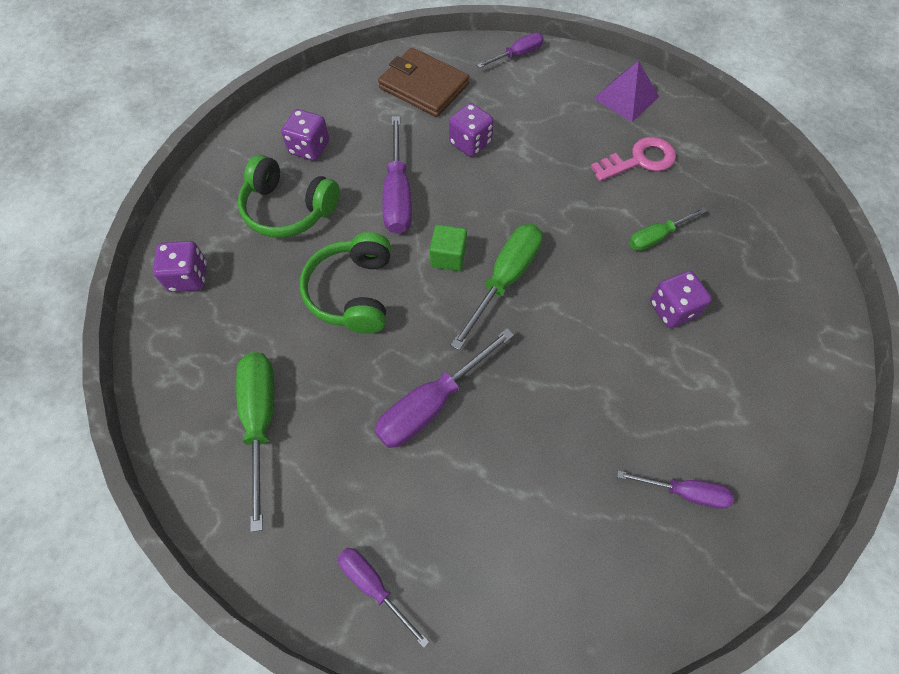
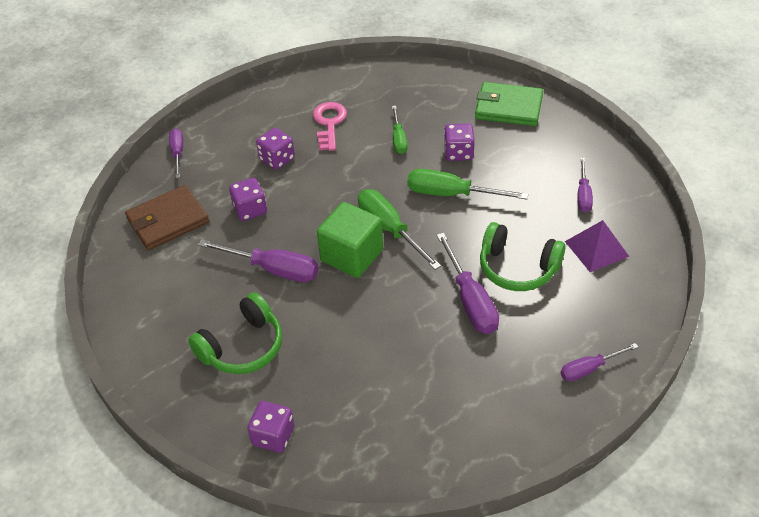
camera: 65 degrees left, 15 degrees down
green screwdriver [236,352,274,532] -> green screwdriver moved to [407,169,528,199]
purple dice [281,109,329,161] -> purple dice moved to [256,128,295,170]
green headphones [300,232,391,334] -> green headphones moved to [480,222,566,291]
green cube [430,225,467,271] -> green cube [317,202,383,278], size x1.81
purple pyramid [593,61,659,122] -> purple pyramid moved to [565,220,629,272]
purple screwdriver [617,470,734,509] -> purple screwdriver turned 150 degrees clockwise [577,158,593,212]
none -> green wallet [475,82,543,126]

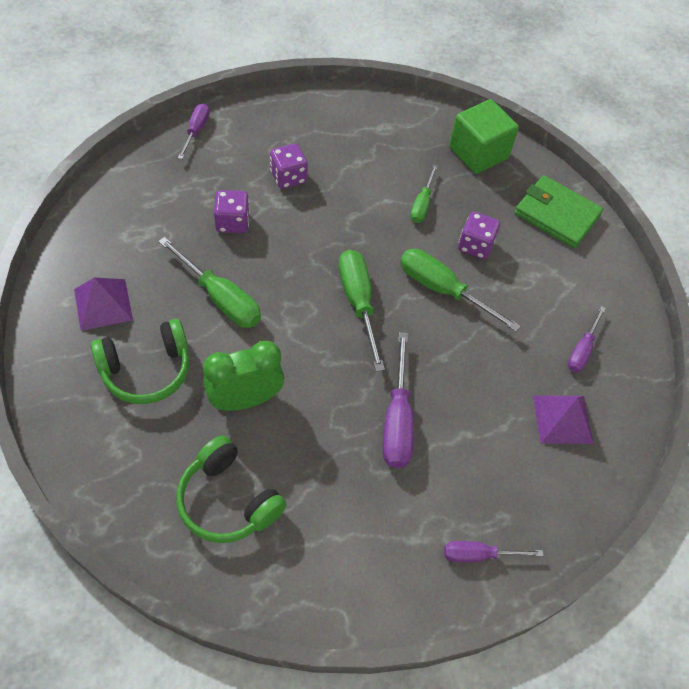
camera: 15 degrees right, 10 degrees up
brown wallet [125,185,209,250] -> none
purple screwdriver [198,239,318,282] -> green screwdriver [158,237,261,328]
purple dice [247,401,295,453] -> none
pink key [313,102,347,151] -> none
green cube [317,202,383,278] -> green cube moved to [449,99,519,174]
green headphones [480,222,566,291] -> green headphones moved to [176,436,287,543]
none -> purple pyramid [74,278,133,331]
none -> green clock [203,341,284,411]

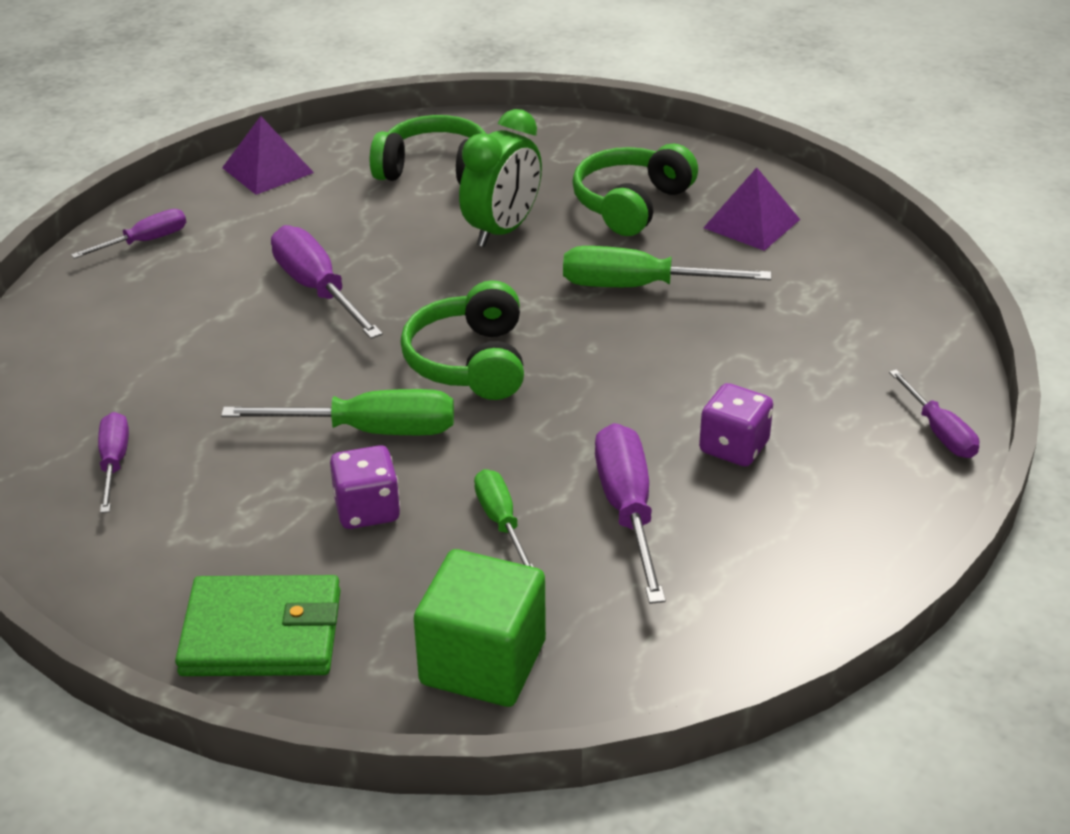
camera: 150 degrees right, 20 degrees down
purple dice [214,190,250,233] -> none
green screwdriver [339,250,385,372] -> green headphones [401,280,524,400]
purple pyramid [533,395,593,444] -> purple pyramid moved to [222,116,314,195]
none -> purple screwdriver [595,423,666,604]

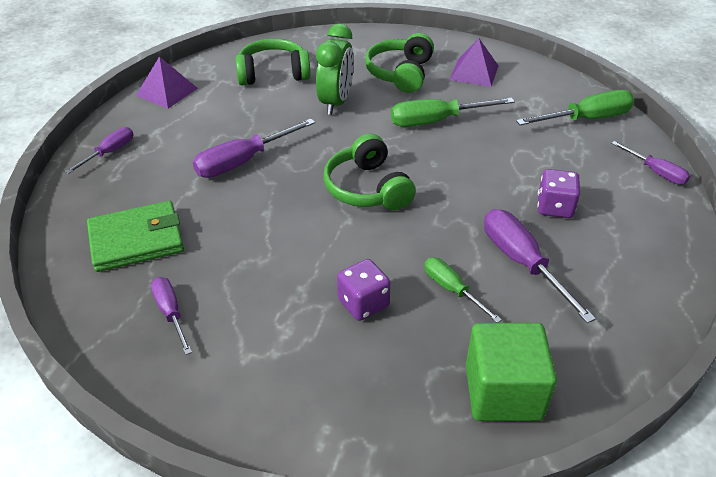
camera: 20 degrees left, 5 degrees up
green wallet [175,575,341,676] -> green wallet moved to [87,201,184,272]
green screwdriver [221,389,454,435] -> green screwdriver moved to [516,90,635,125]
purple screwdriver [271,225,383,339] -> purple screwdriver turned 75 degrees counterclockwise [193,118,315,178]

